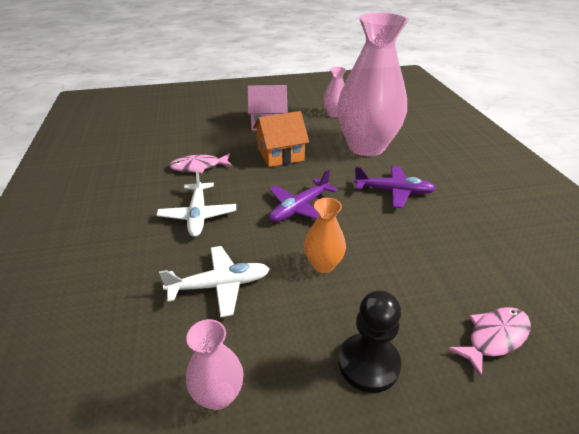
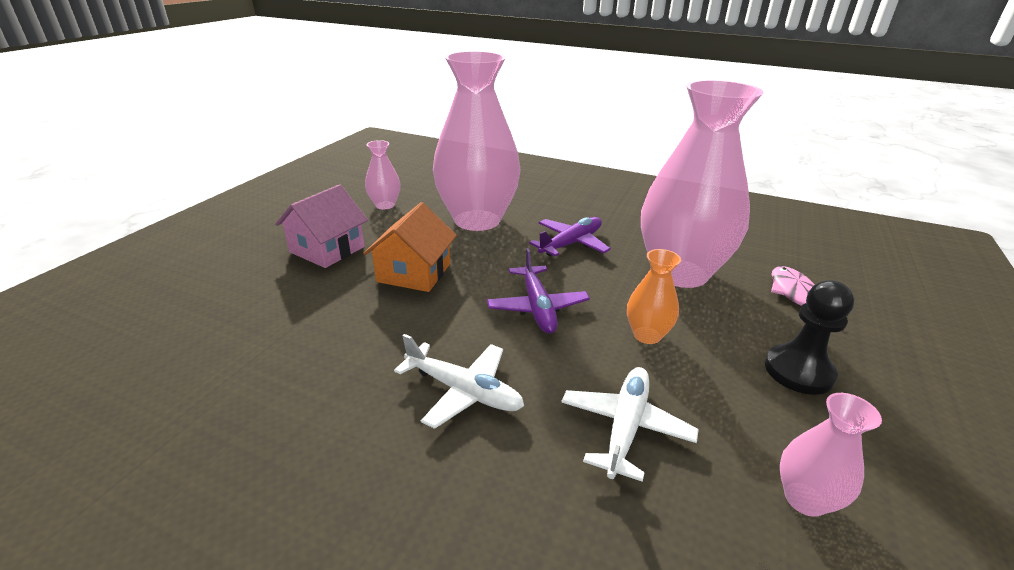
camera: 55 degrees left, 5 degrees down
pink fish [169,153,233,174] -> none
none -> pink vase [641,80,763,288]

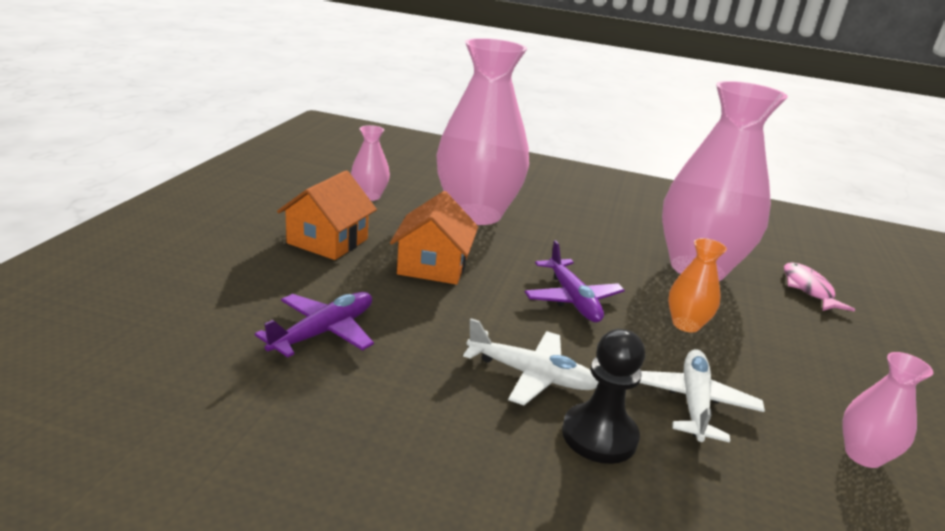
camera: 10 degrees left, 5 degrees down
pink house [275,184,368,268] -> orange house [277,170,377,260]
purple plane [529,217,611,257] -> purple plane moved to [255,292,374,357]
black pawn [765,280,854,395] -> black pawn moved to [562,329,645,464]

